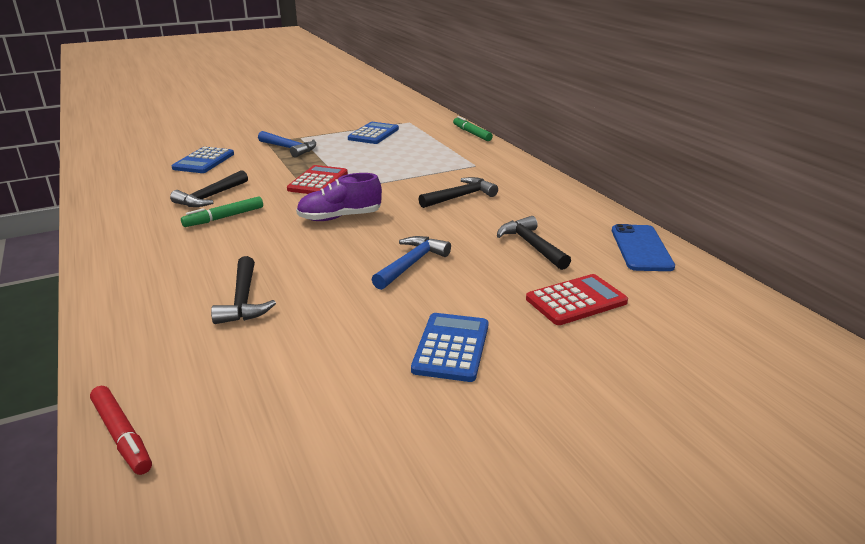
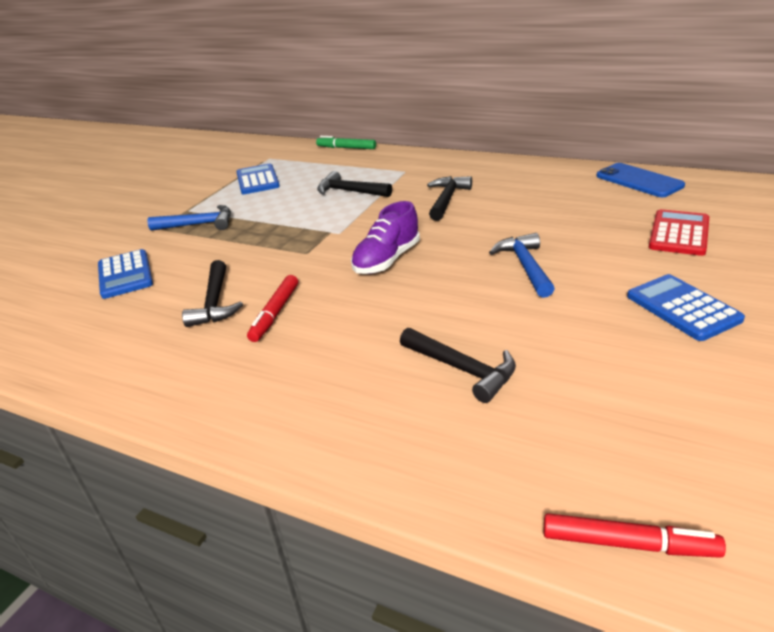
camera: 35 degrees left, 5 degrees up
green marker [181,196,263,227] -> red marker [247,275,298,342]
red calculator [287,165,348,194] -> none
black hammer [497,216,571,270] -> black hammer moved to [317,171,392,197]

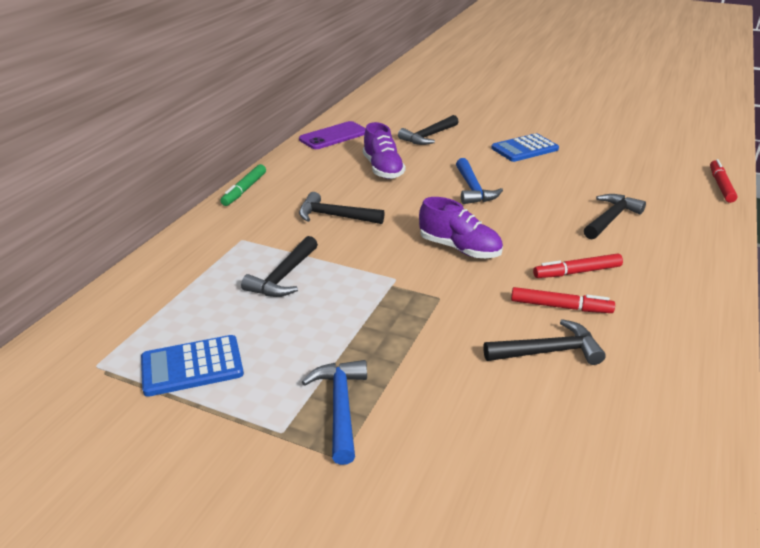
camera: 95 degrees left, 0 degrees up
blue calculator [98,249,153,299] -> none
green marker [316,136,376,149] -> green marker moved to [221,164,266,206]
blue hammer [489,233,555,298] -> blue hammer turned 90 degrees counterclockwise [456,158,503,204]
blue phone [596,163,685,197] -> purple phone [299,121,366,149]
red calculator [649,209,709,256] -> black hammer [398,115,459,145]
none -> purple shoe [363,122,405,179]
none -> red marker [533,254,623,278]

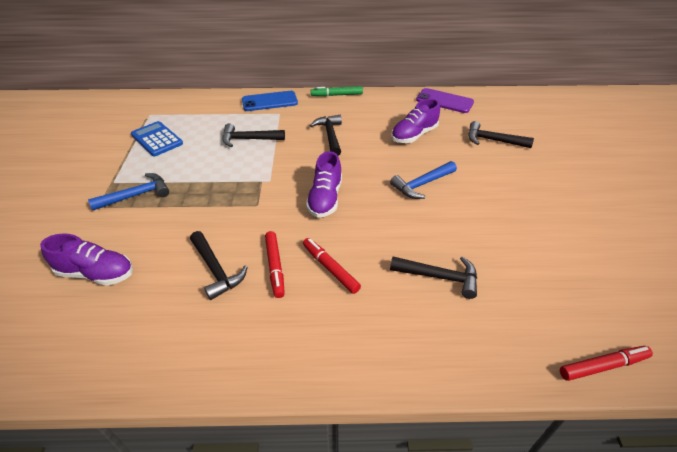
camera: 65 degrees right, 10 degrees up
blue calculator [491,133,559,162] -> none
none -> purple shoe [40,233,133,285]
none -> blue phone [242,91,298,111]

